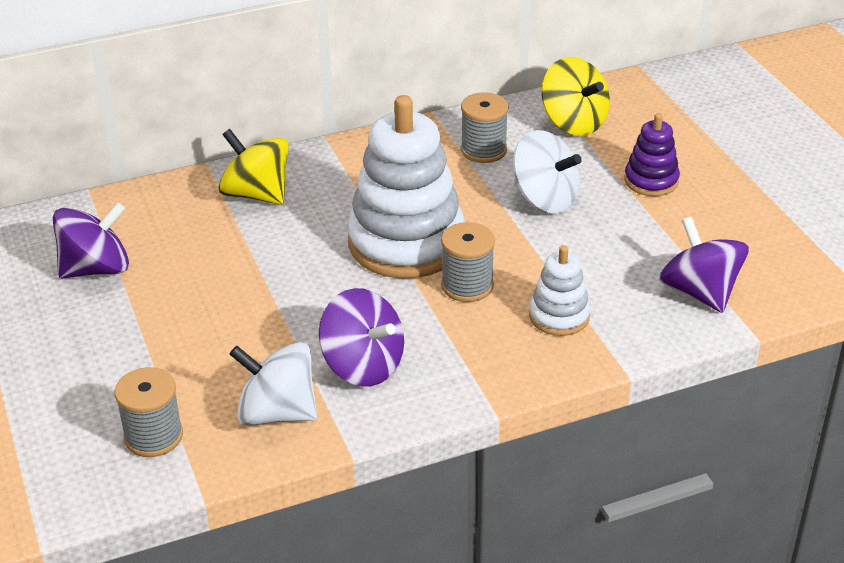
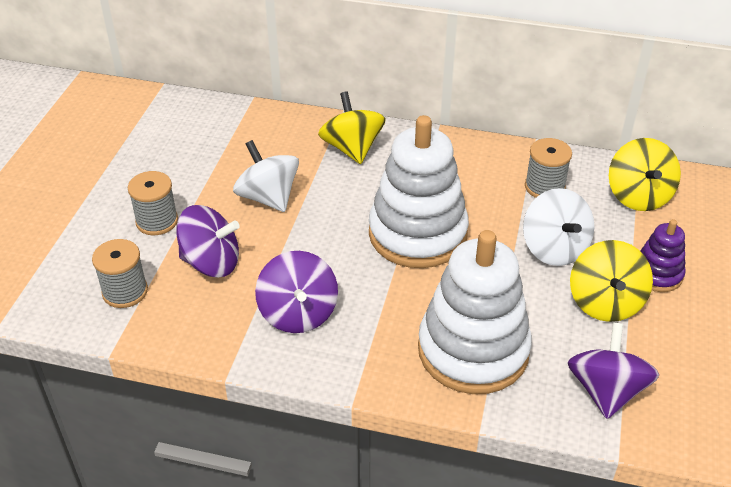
camera: 35 degrees right, 5 degrees up
purple spinning top [53,202,129,279] -> purple spinning top moved to [176,205,240,277]
white spinning top [230,342,317,426] -> white spinning top moved to [233,140,299,212]
grey spool [441,222,495,302] -> grey spool moved to [128,171,178,235]
white stacking toy [529,245,591,336] -> white stacking toy [418,230,532,394], size x2.05
none -> yellow spinning top [570,240,653,322]

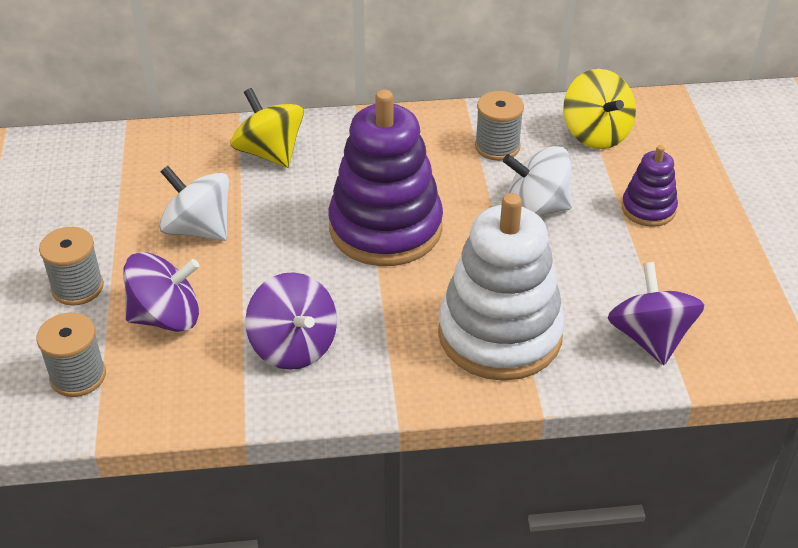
camera: 20 degrees left, 0 degrees up
white stacking toy [369,115,469,268] -> purple stacking toy [328,90,443,266]
white spinning top [523,188,594,266] -> white spinning top turned 135 degrees clockwise [503,146,572,216]
yellow spinning top [570,240,653,322] -> none

